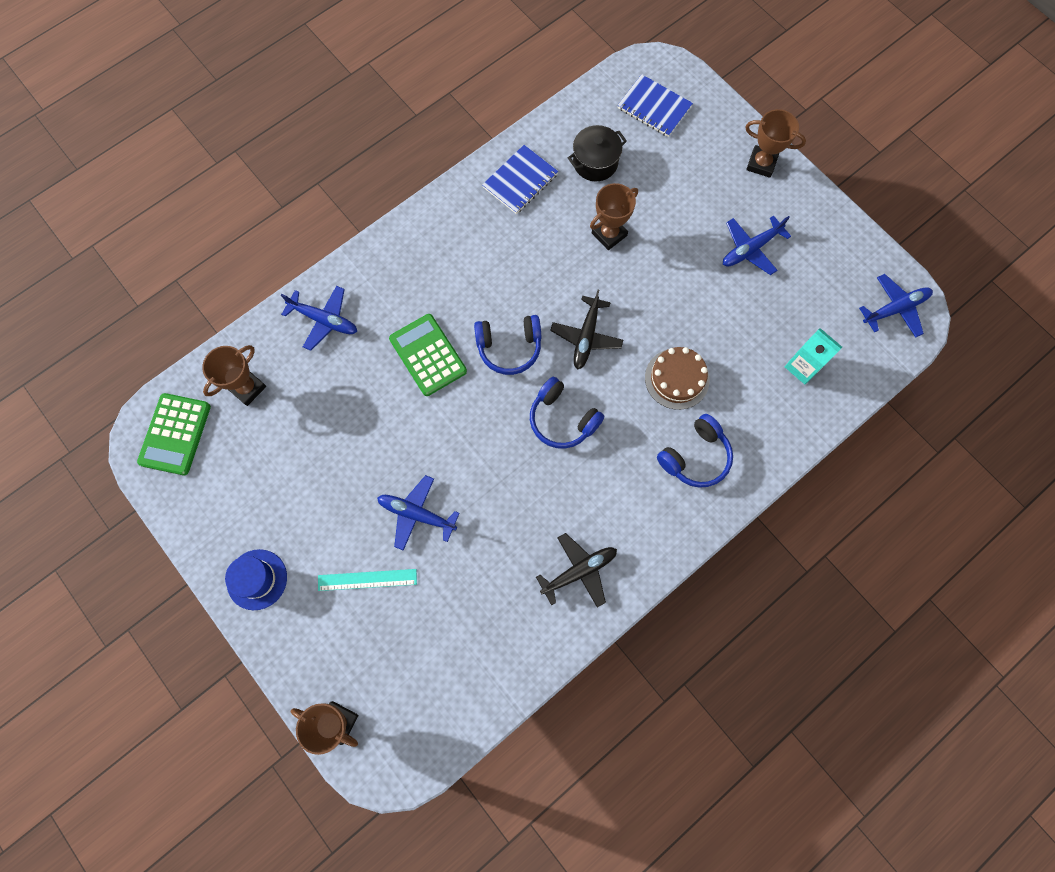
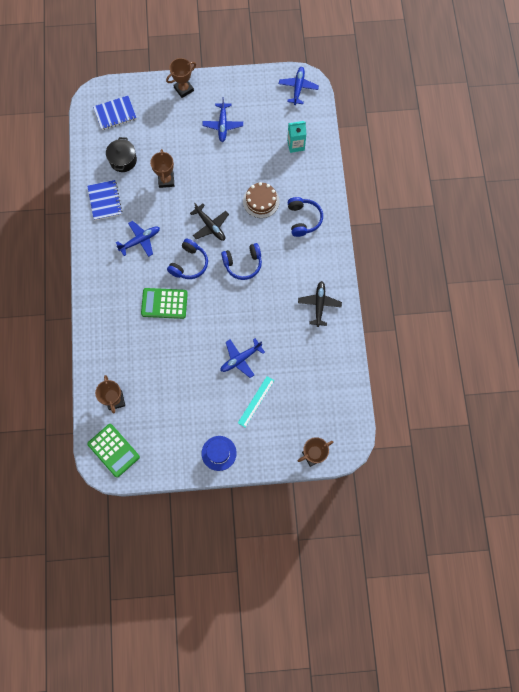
camera: 55 degrees left, 0 degrees up
blue plane [281,286,357,351] -> blue plane moved to [116,221,160,257]

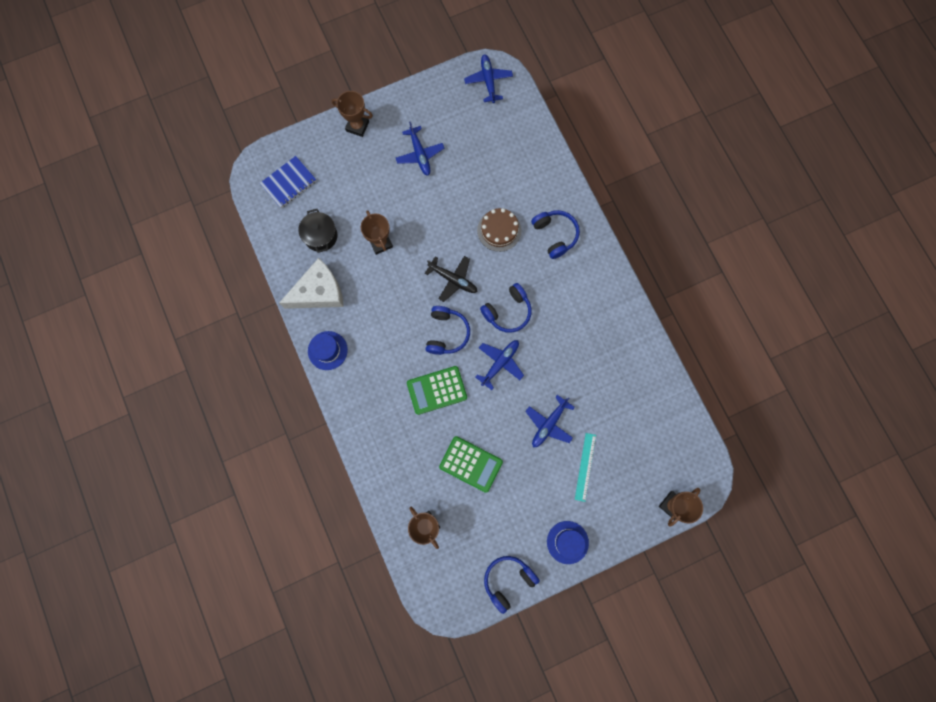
camera: 20 degrees left, 5 degrees up
blue notebook [87,180,122,220] -> white cheese [279,258,343,309]
green calculator [87,424,140,477] -> green calculator moved to [439,436,503,493]
blue plane [116,221,160,257] -> blue plane moved to [475,340,524,390]
brown trophy [166,58,196,98] -> brown trophy turned 75 degrees clockwise [332,91,373,137]
turquoise carton [287,121,306,153] -> none
black plane [298,281,342,327] -> none
none -> blue hat [308,331,348,370]
none -> blue headphones [484,556,540,614]

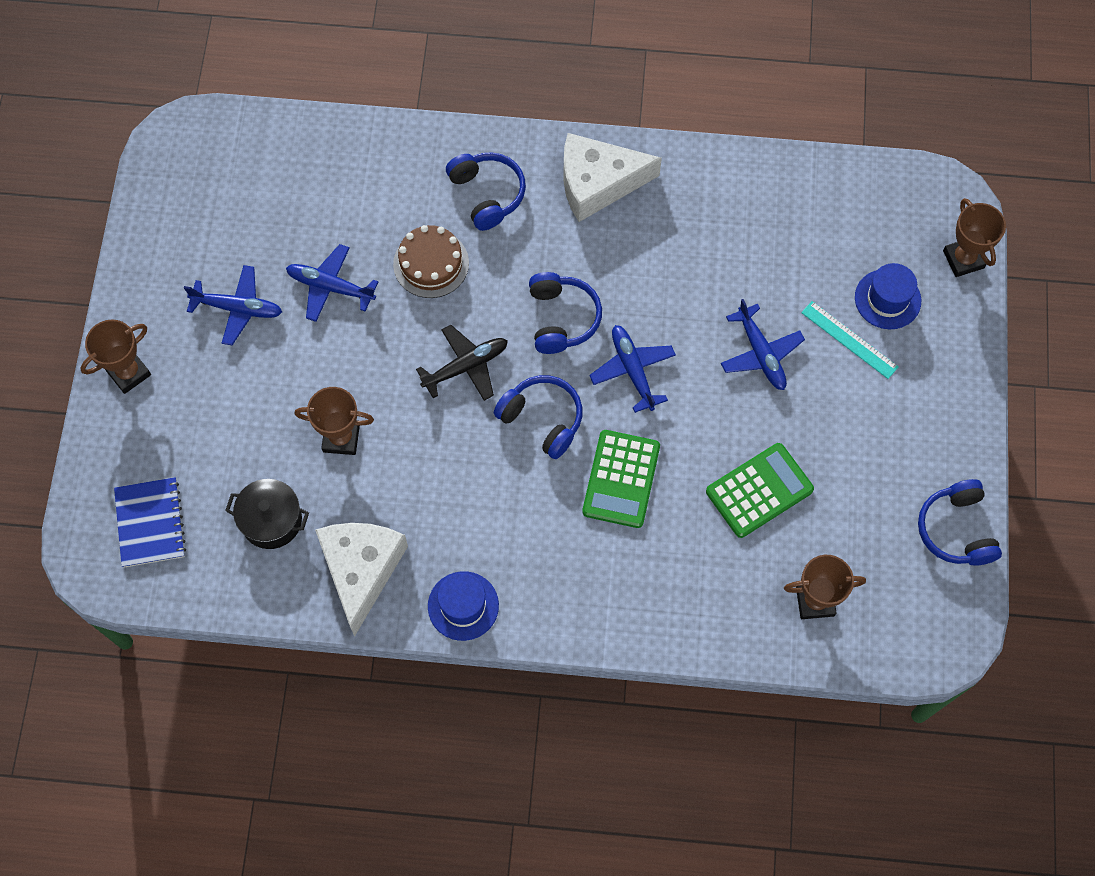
camera: 60 degrees left, 10 degrees down
blue plane [464,54,513,103] -> blue plane moved to [286,244,379,322]
blue headphones [531,210,580,259] -> blue headphones turned 60 degrees clockwise [446,152,526,231]
blue hat [547,521,589,564] -> blue hat moved to [855,263,921,329]
none -> white cheese [563,133,662,222]

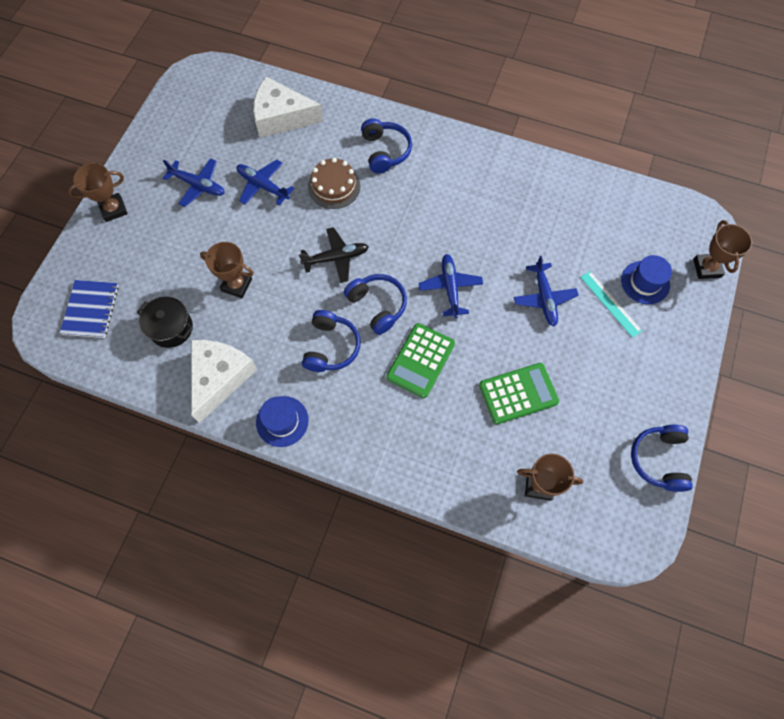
camera: 15 degrees right, 0 degrees up
blue headphones [529,272,602,354] -> blue headphones moved to [302,310,361,372]
white cheese [563,133,662,222] -> white cheese moved to [253,77,323,138]

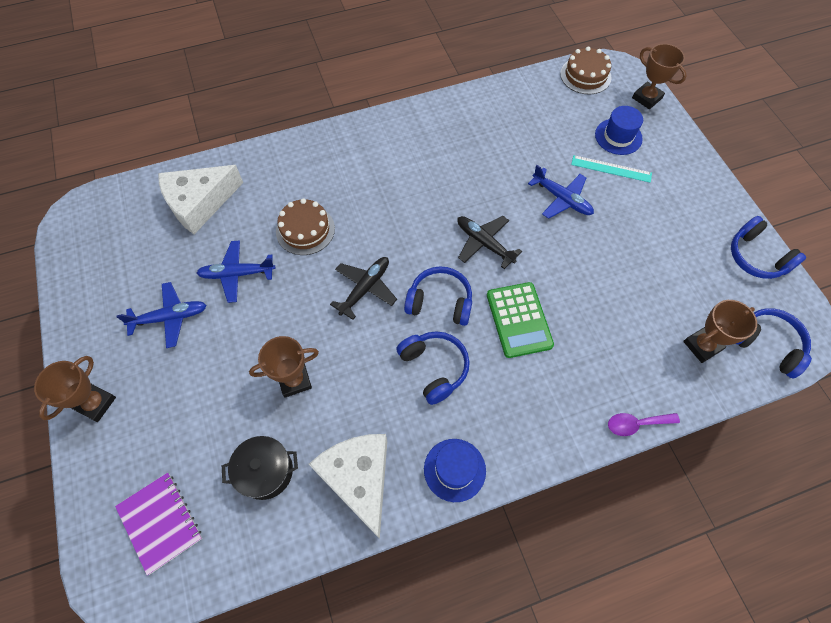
camera: 40 degrees left, 5 degrees down
blue notebook [60,280,119,338] -> purple notebook [115,473,202,575]
blue headphones [361,118,412,173] -> blue headphones moved to [736,308,812,378]
blue plane [419,254,483,318] -> black plane [457,216,522,269]
green calculator [479,363,559,424] -> none
none -> brown cake [560,46,611,94]
none -> purple spoon [608,413,680,436]

